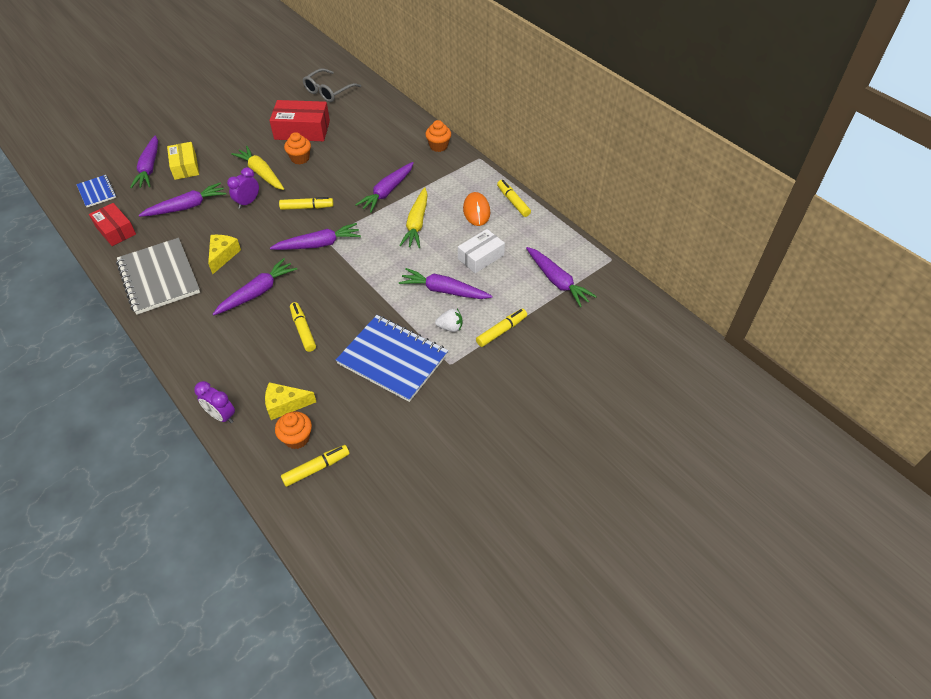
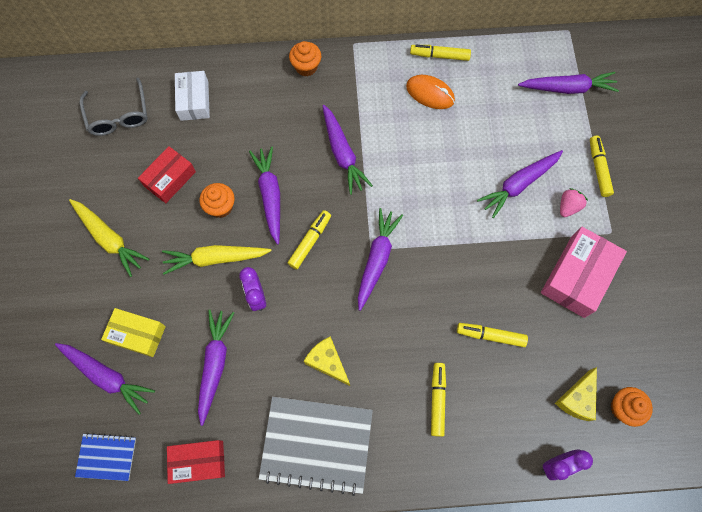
camera: 55 degrees left, 20 degrees up
purple carrot [213,258,297,315] -> purple carrot moved to [249,146,280,244]
red box [269,100,330,141] -> red box [138,146,196,203], size x0.66
yellow marker [281,445,350,487] -> yellow marker moved to [431,363,446,437]
blue notebook [336,315,448,402] -> pink box [541,227,627,318]
yellow carrot [399,187,428,248] -> yellow carrot moved to [69,199,149,277]
white strawberry [435,309,462,332] -> pink strawberry [560,188,588,217]
white box [458,229,505,273] -> white box moved to [175,71,210,121]

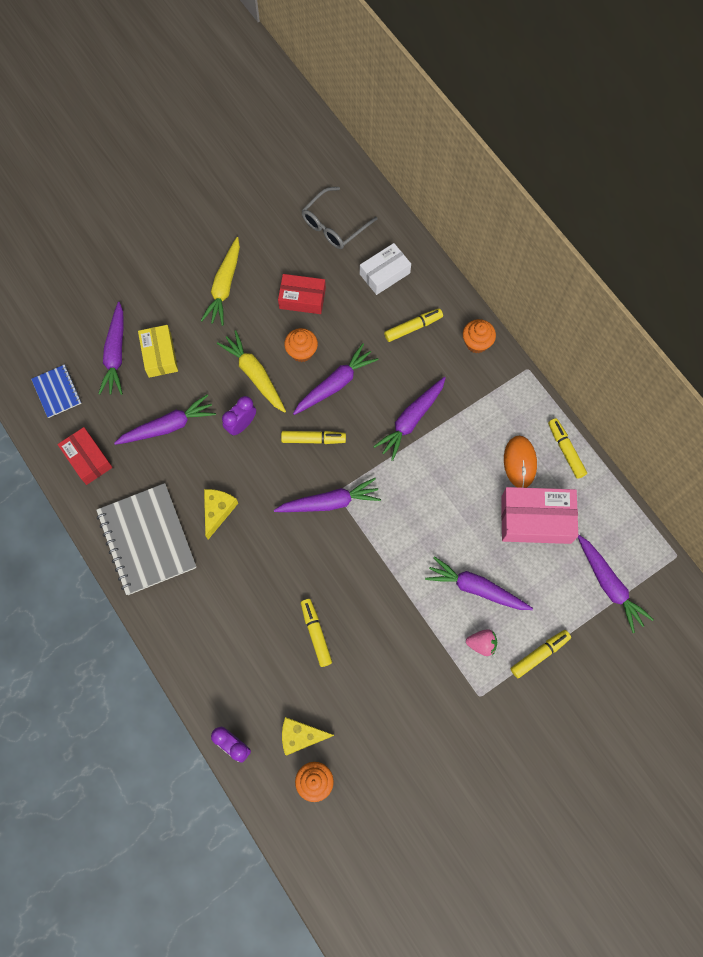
camera: 60 degrees right, 0 degrees up
yellow marker [431,363,446,437] -> yellow marker moved to [384,308,443,342]
pink box [541,227,627,318] -> pink box moved to [501,487,578,544]

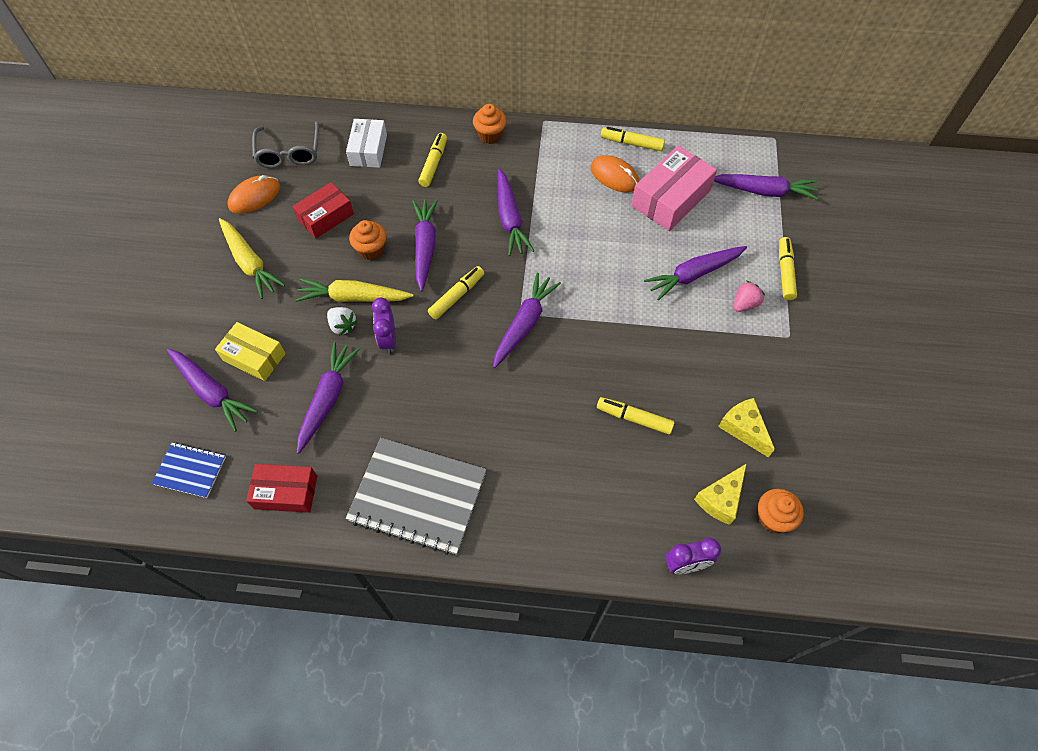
camera: 50 degrees left, 10 degrees down
yellow cheese [204,489,238,540] -> yellow cheese moved to [718,398,775,458]
none -> orange mouse [228,175,280,214]
none -> white strawberry [327,307,358,336]

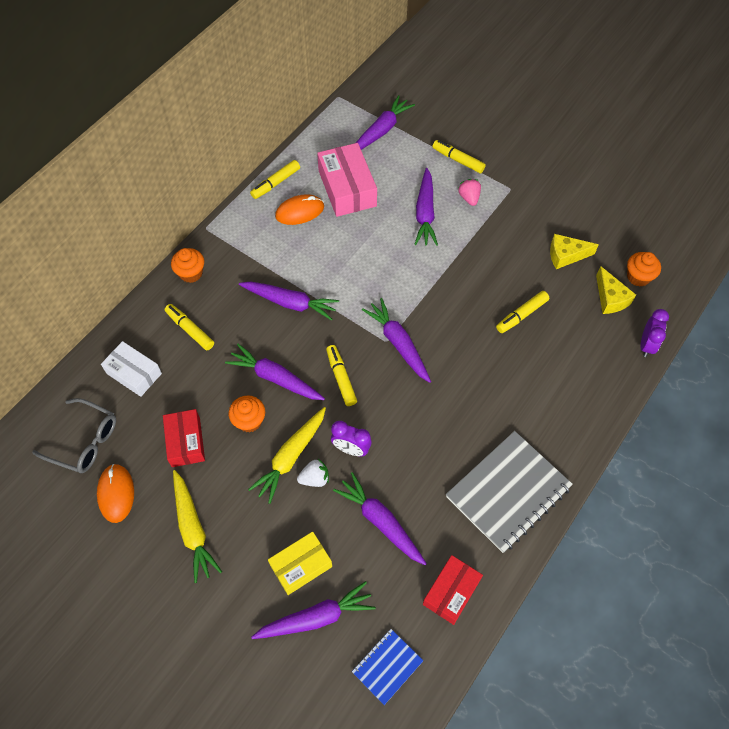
camera: 60 degrees left, 0 degrees up
yellow carrot [219,218,285,299] -> yellow carrot turned 75 degrees clockwise [173,470,222,583]

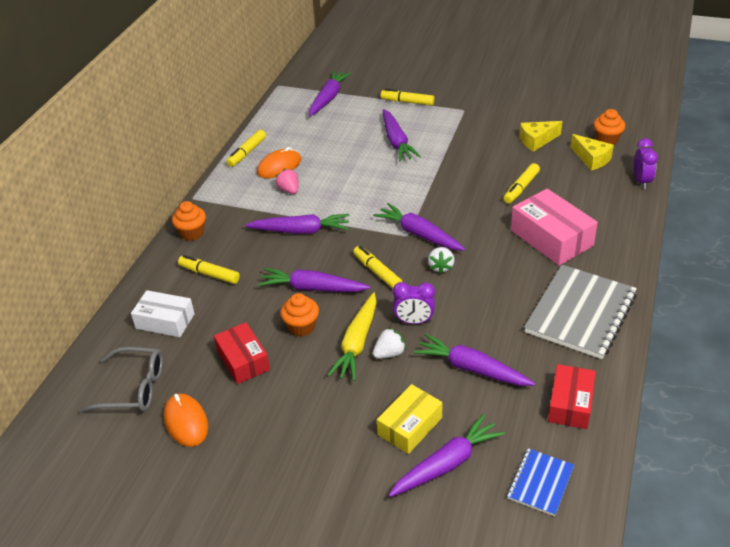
camera: 15 degrees left, 20 degrees down
yellow carrot [173,470,222,583] -> none
pink box [317,143,377,217] -> pink box moved to [511,189,598,266]
pink strawberry [458,179,481,206] -> pink strawberry moved to [276,169,299,194]
none -> white strawberry [428,247,454,274]

